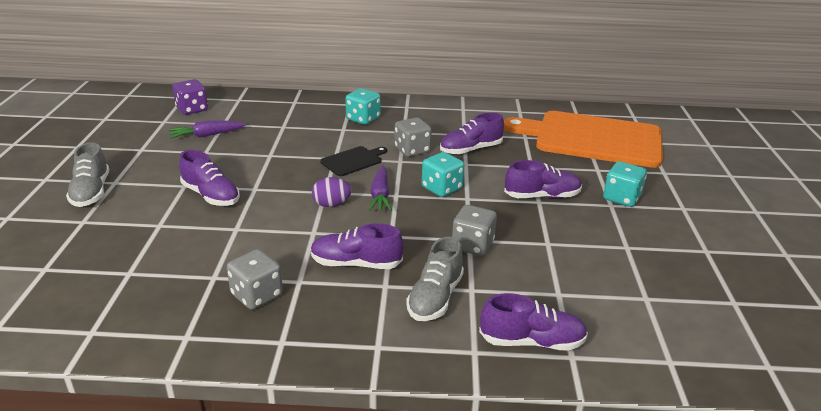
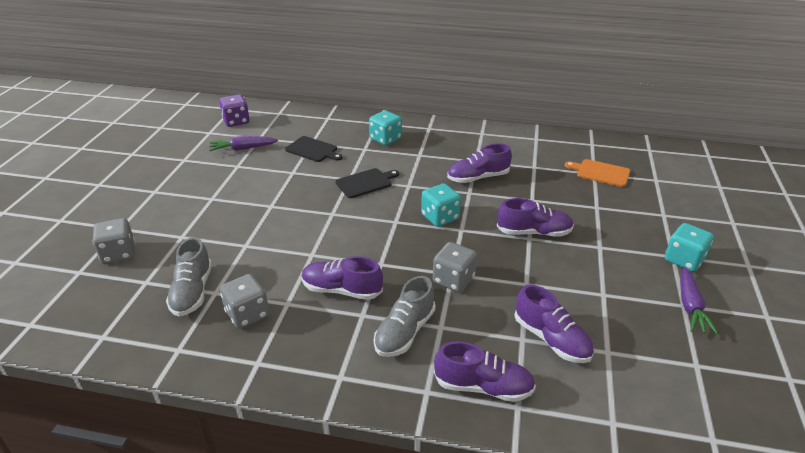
camera: 10 degrees right, 5 degrees up
grey shoe [66,142,109,207] -> grey shoe moved to [166,237,212,317]
purple shoe [179,150,240,206] -> purple shoe moved to [514,285,594,363]
purple egg [312,177,352,207] -> none
purple carrot [368,166,392,211] -> purple carrot moved to [680,267,718,334]
grey dice [394,117,432,157] -> grey dice moved to [93,218,135,264]
orange cutting board [504,111,663,168] -> orange cutting board [565,159,630,187], size x0.41
turquoise dice [603,161,647,207] -> turquoise dice moved to [665,223,714,272]
none -> black cutting board [285,136,343,162]

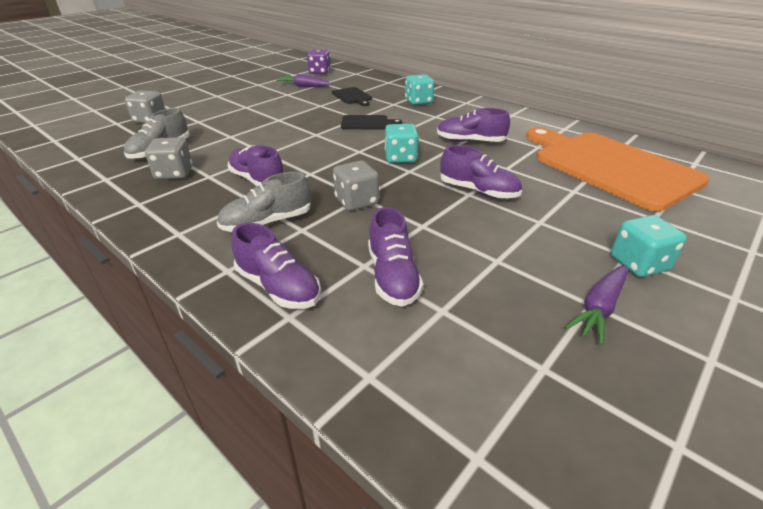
camera: 30 degrees right, 0 degrees up
orange cutting board [565,159,630,187] -> orange cutting board [526,127,710,211], size x2.43

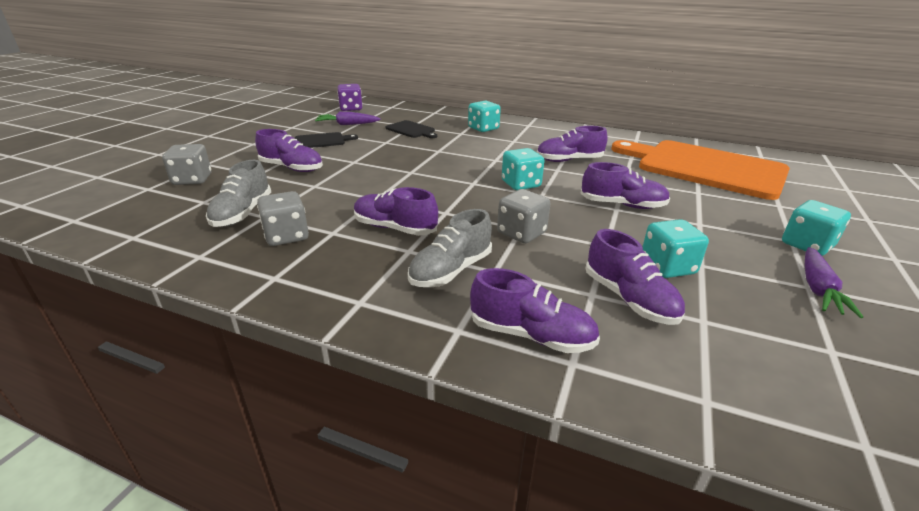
camera: 20 degrees left, 5 degrees down
black cutting board [341,115,402,129] -> black cutting board moved to [295,132,358,148]
none -> purple shoe [255,129,323,172]
none -> turquoise dice [643,219,709,278]

